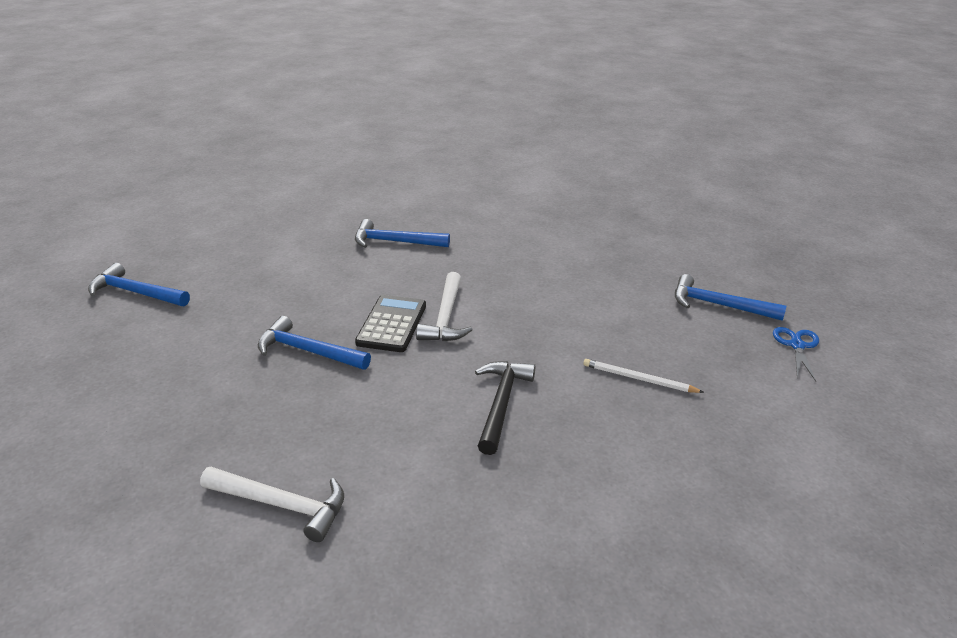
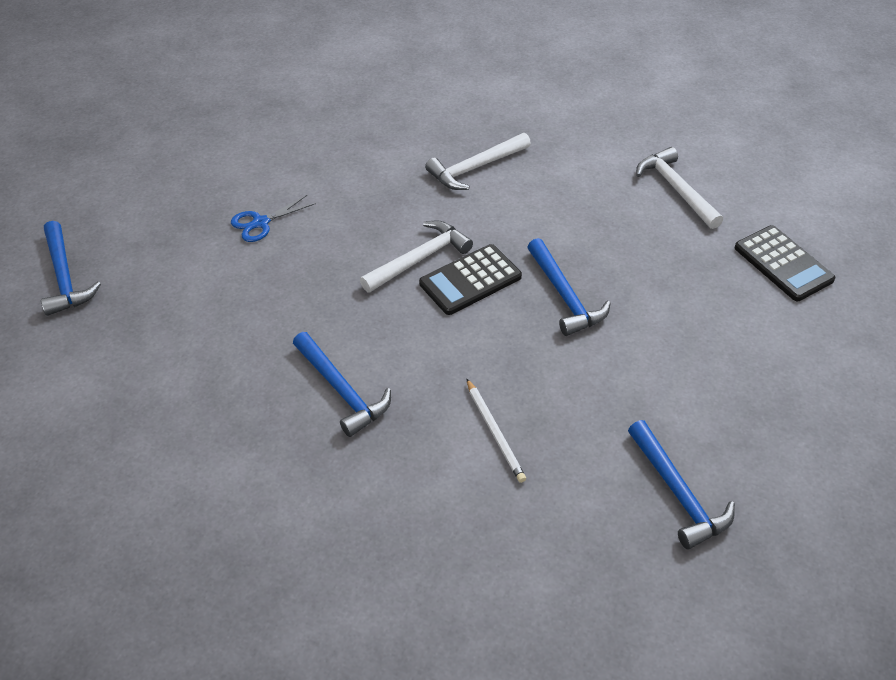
camera: 135 degrees left, 15 degrees up
black hammer [475,361,535,455] -> white hammer [425,133,531,190]
white pencil [583,359,704,393] -> white pencil moved to [466,378,526,483]
blue hammer [675,274,786,321] -> blue hammer moved to [41,221,101,316]
blue scissors [773,327,819,382] -> blue scissors moved to [231,195,316,242]
none -> black calculator [735,225,835,301]

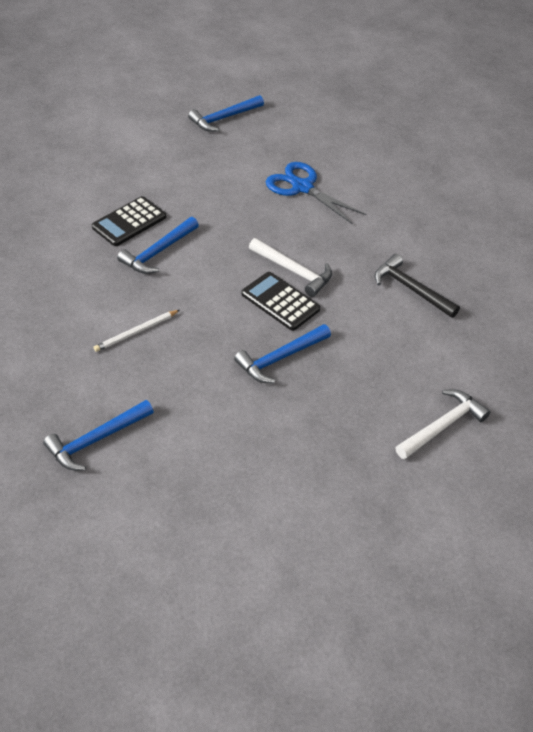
camera: 75 degrees right, 0 degrees up
blue scissors [231,195,316,242] -> blue scissors [266,162,366,224], size x1.71
white hammer [425,133,531,190] -> black hammer [375,254,460,318]
black calculator [735,225,835,301] -> black calculator moved to [92,196,166,246]

